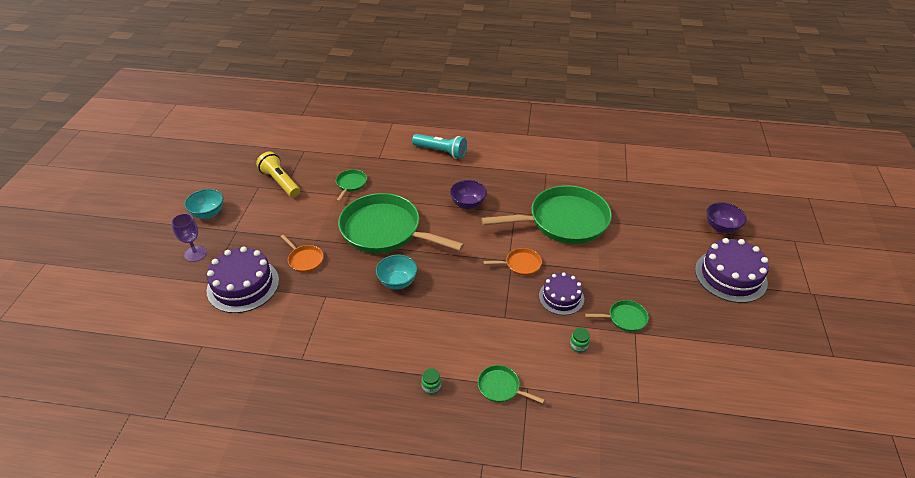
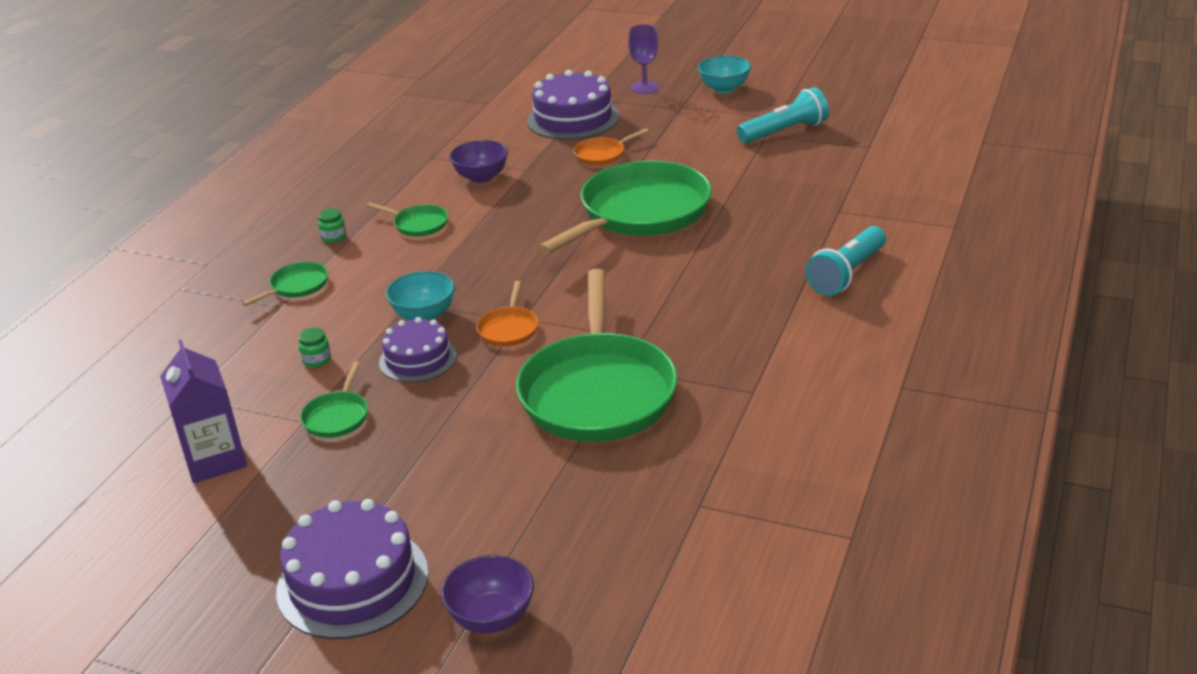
camera: 105 degrees right, 10 degrees down
yellow flashlight [256,152,300,197] -> turquoise flashlight [737,87,829,143]
green pan [336,169,367,202] -> green pan moved to [367,203,448,237]
turquoise bowl [376,255,418,289] -> turquoise bowl moved to [386,271,455,320]
purple bowl [450,180,487,209] -> purple bowl moved to [449,140,508,183]
none -> purple carton [160,339,247,483]

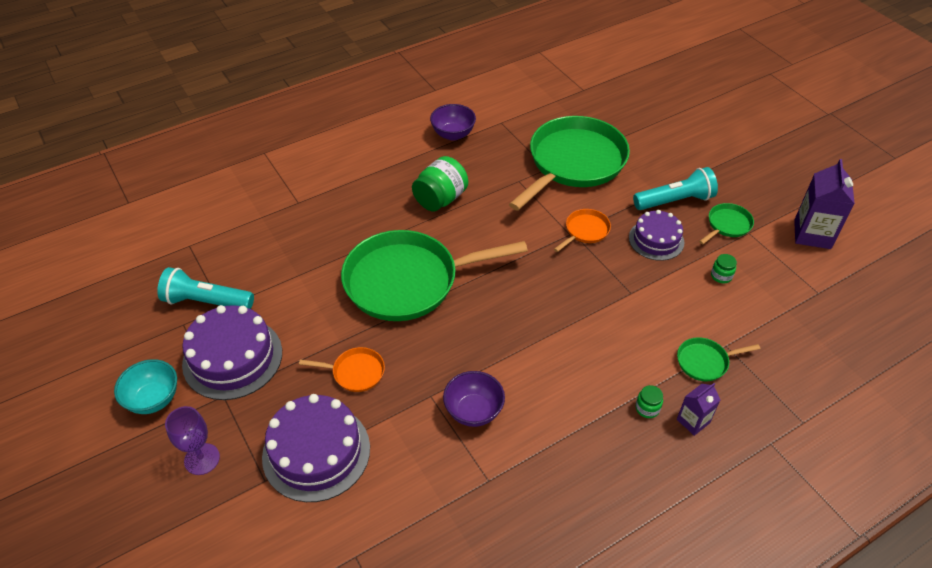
camera: 145 degrees left, 15 degrees up
purple cake [276,499,428,639] -> purple cake moved to [182,305,282,400]
green pan [367,203,448,237] -> none
turquoise bowl [386,271,455,320] -> none
purple bowl [441,555,534,633] -> purple bowl moved to [430,104,476,141]
turquoise flashlight [806,226,886,296] -> turquoise flashlight moved to [633,167,718,210]
none -> green jar [412,156,468,211]
none -> purple carton [677,383,720,436]

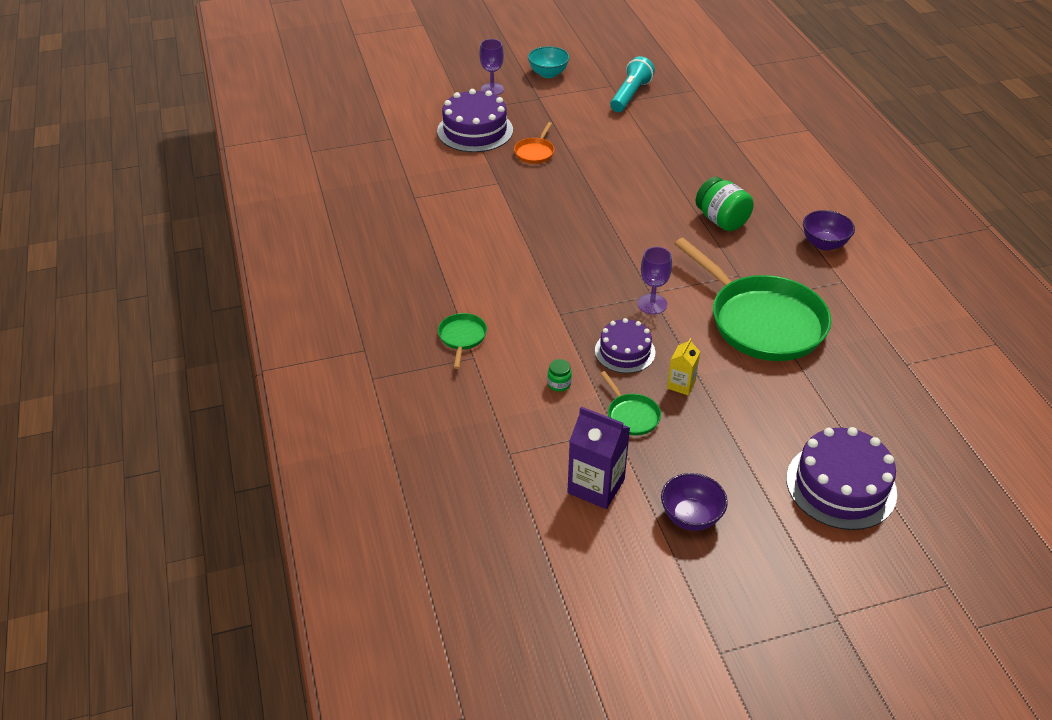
camera: 105 degrees right, 5 degrees down
purple cake [182,305,282,400] -> purple cake moved to [786,427,897,530]
green pan [341,230,528,321] -> none
purple bowl [443,371,505,427] -> purple bowl moved to [661,473,728,531]
orange pan [554,209,611,252] -> purple goblet [637,247,672,314]
turquoise flashlight [633,167,718,210] -> yellow carton [667,338,700,395]
green jar [636,385,663,418] -> none
purple carton [677,383,720,436] -> none

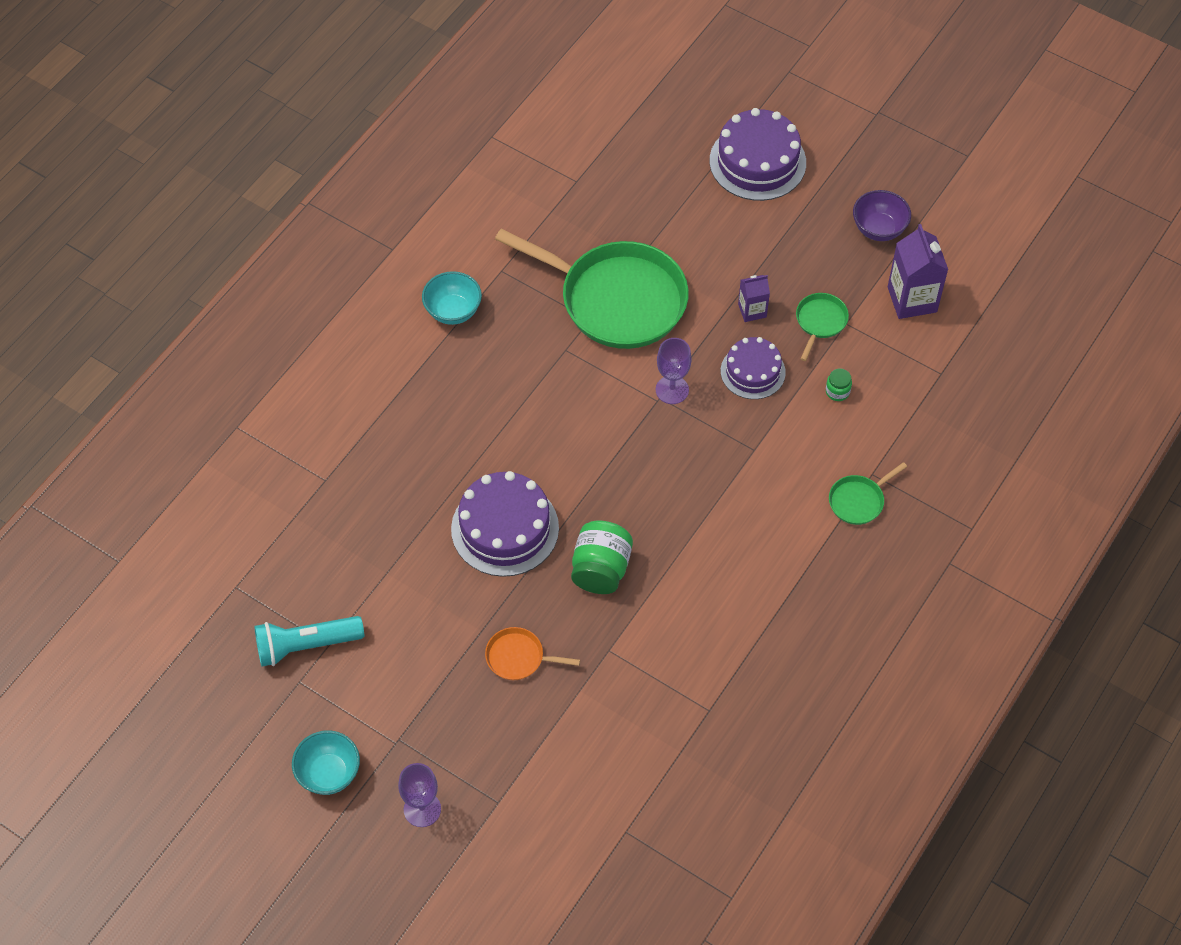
camera: 130 degrees left, 15 degrees up
purple cake [437,89,513,152] -> purple cake moved to [451,471,559,577]
orange pan [514,122,555,164] -> orange pan turned 150 degrees counterclockwise [485,627,580,680]
yellow carton [667,338,700,395] -> purple carton [738,275,770,322]
green pan [675,238,831,361] -> green pan turned 105 degrees clockwise [495,229,689,349]
green jar [696,177,754,231] -> green jar moved to [571,521,633,594]
purple bowl [803,210,855,250] -> turquoise bowl [422,271,482,325]

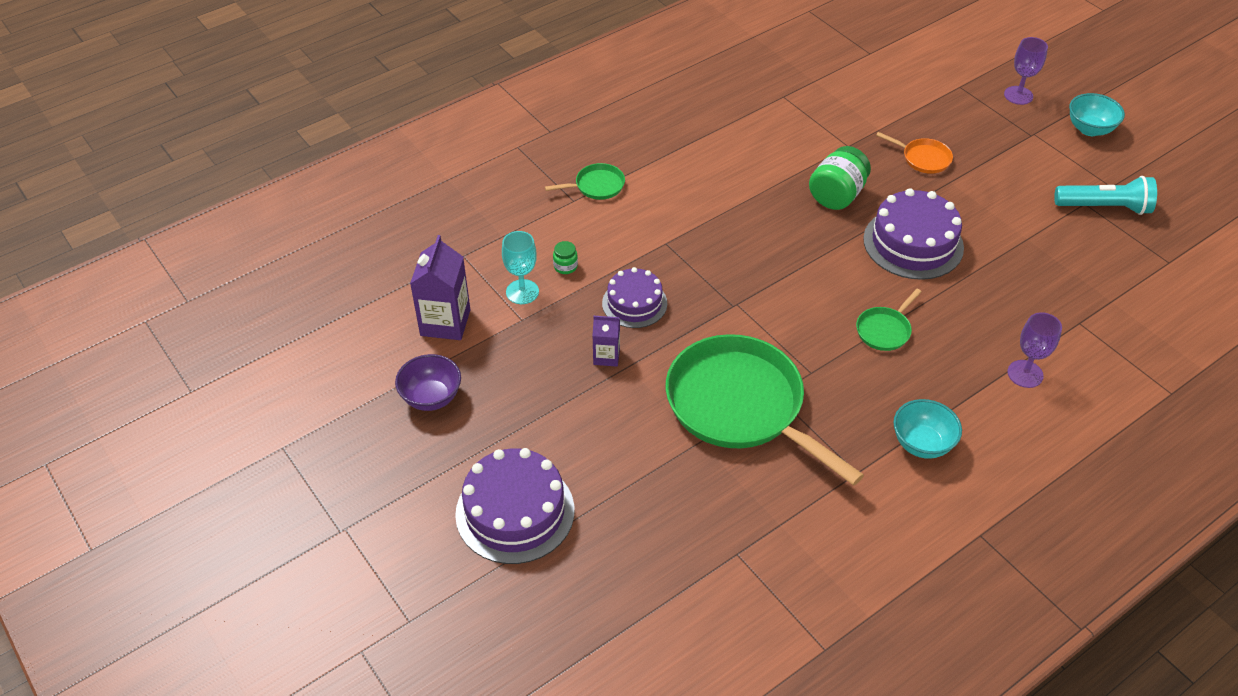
camera: 160 degrees left, 10 degrees down
purple goblet [656,338,692,404] -> purple goblet moved to [1007,312,1062,388]
green pan [796,293,849,361] -> green pan moved to [856,289,922,351]
none -> turquoise goblet [502,231,539,304]

